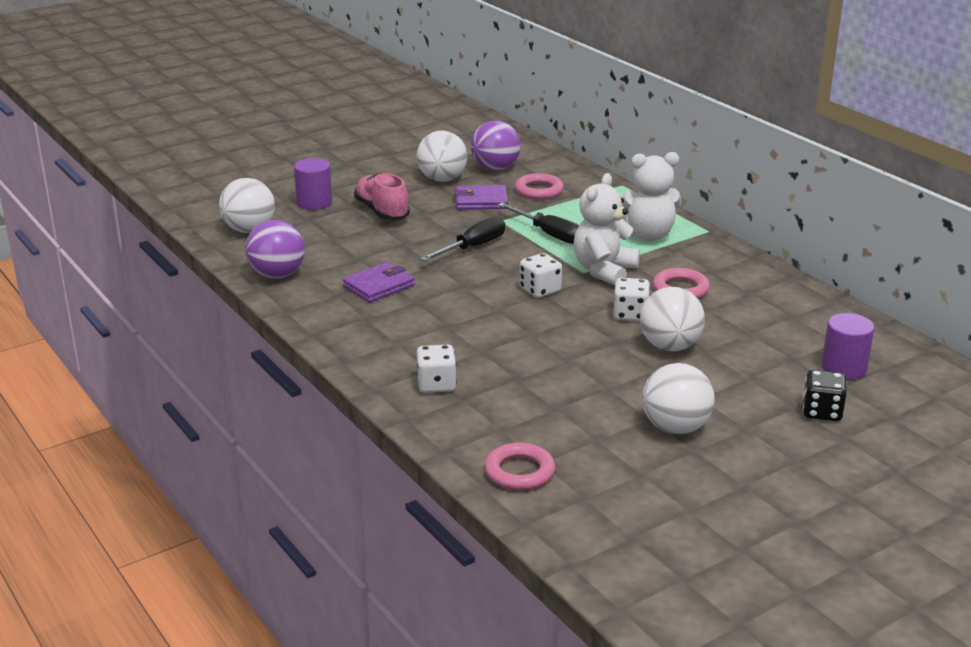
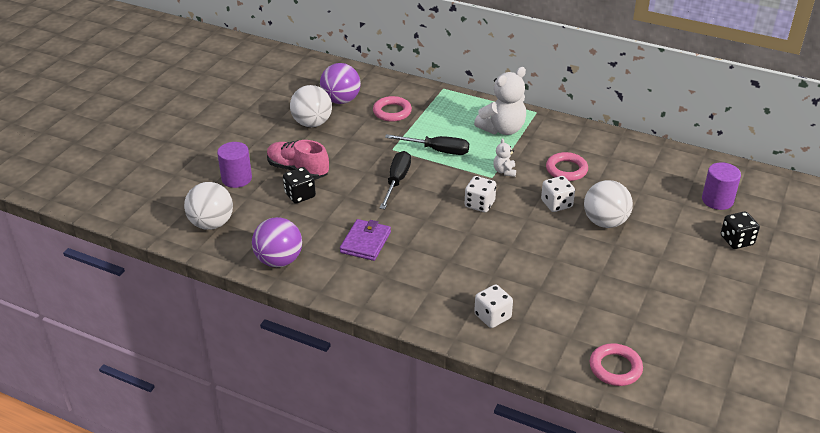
camera: 30 degrees left, 10 degrees up
purple wallet [455,185,508,210] -> none
white teddy bear [574,173,640,285] -> white teddy bear [493,138,516,177], size x0.48
white ball [642,363,715,434] -> none
none -> black dice [283,167,316,204]

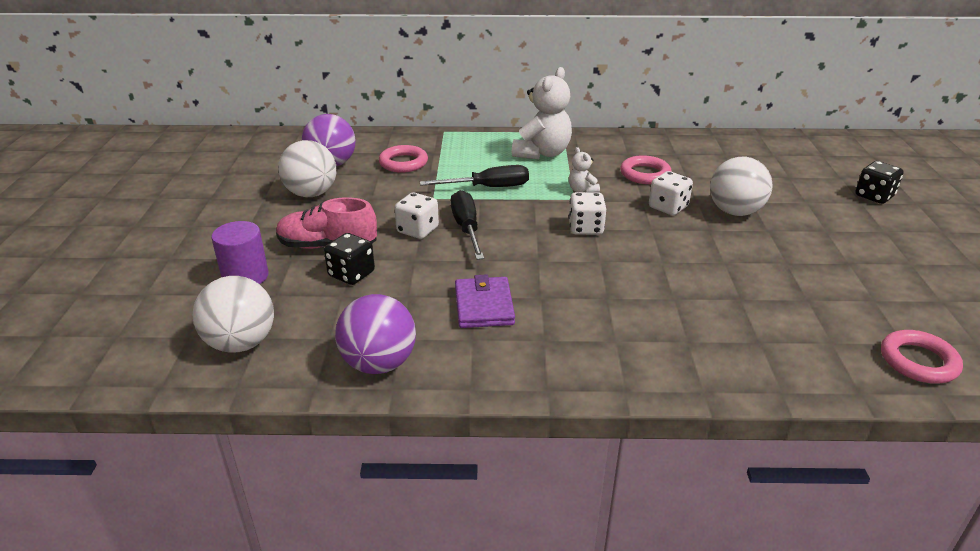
camera: 25 degrees left, 5 degrees down
white dice [474,284,513,328] -> white dice moved to [394,192,439,239]
purple cylinder [702,162,741,210] -> none

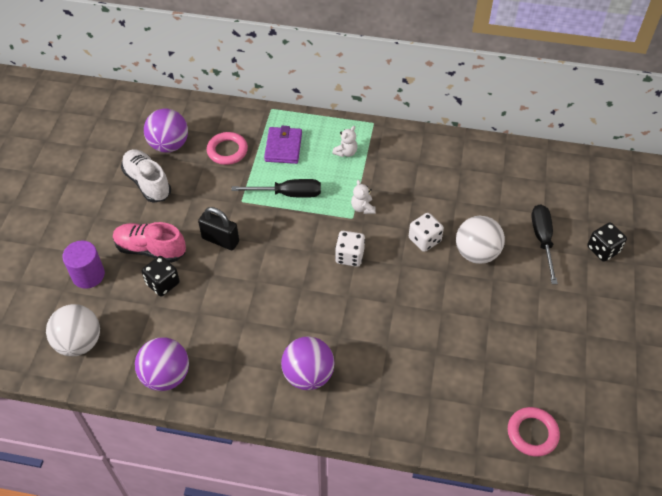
camera: 10 degrees right, 20 degrees up
white ball [278,140,337,197] -> white shoe [121,149,171,203]
white dice [394,192,439,239] -> black padlock [198,207,239,250]
black screwdriver [451,190,484,260] -> black screwdriver moved to [531,204,558,284]
purple wallet [455,274,515,328] -> purple wallet moved to [264,126,302,164]
white teddy bear [512,67,572,160] -> white teddy bear [332,126,358,157], size x0.48
pink ring [620,155,672,184] -> none
none -> purple ball [281,336,335,390]

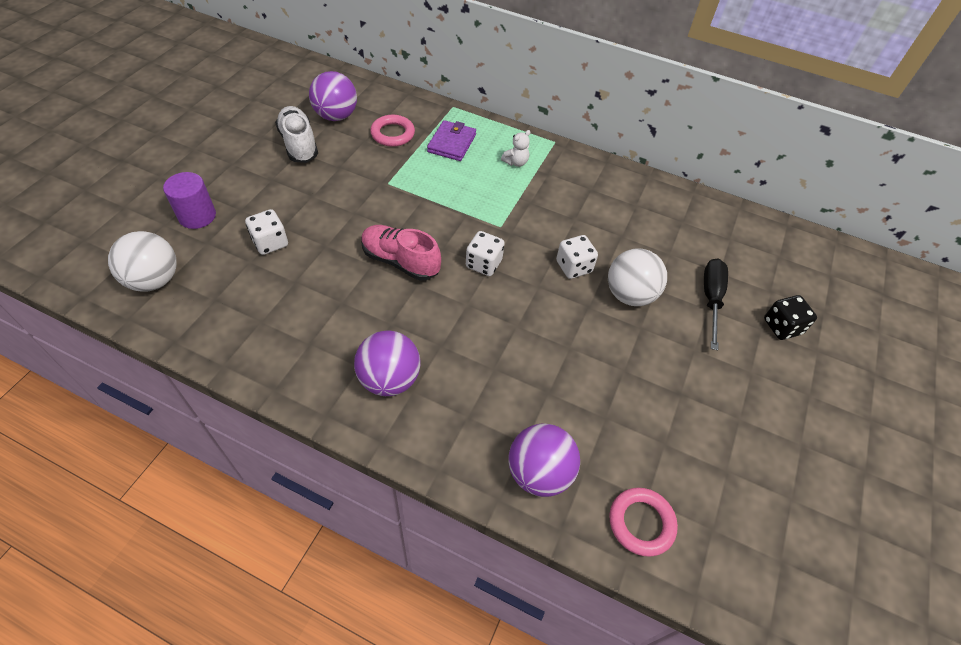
camera: 10 degrees right, 0 degrees up
pink shoe [113,222,186,263] -> pink shoe moved to [361,225,441,281]
purple ball [135,337,189,391] -> purple ball moved to [508,423,580,497]
black dice [142,256,180,296] -> white dice [245,209,288,255]
black padlock [198,207,239,250] -> none
black screwdriver [231,179,321,198] -> none
white teddy bear [351,180,376,214] -> none

